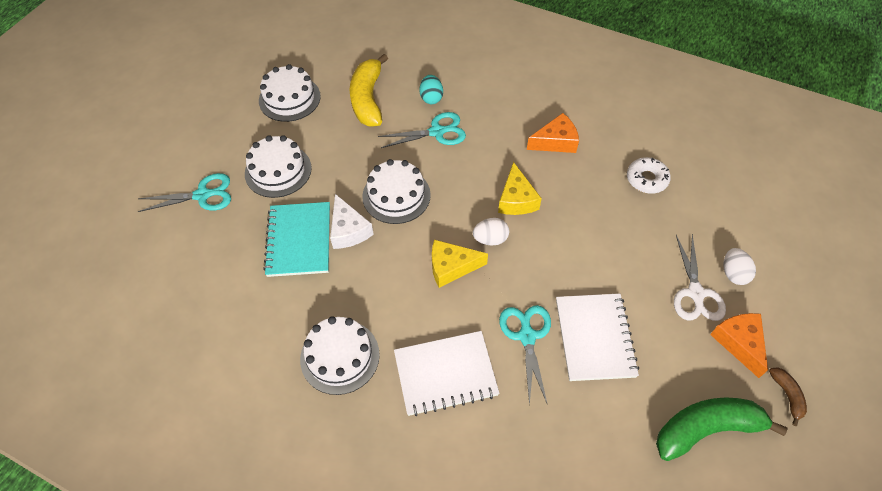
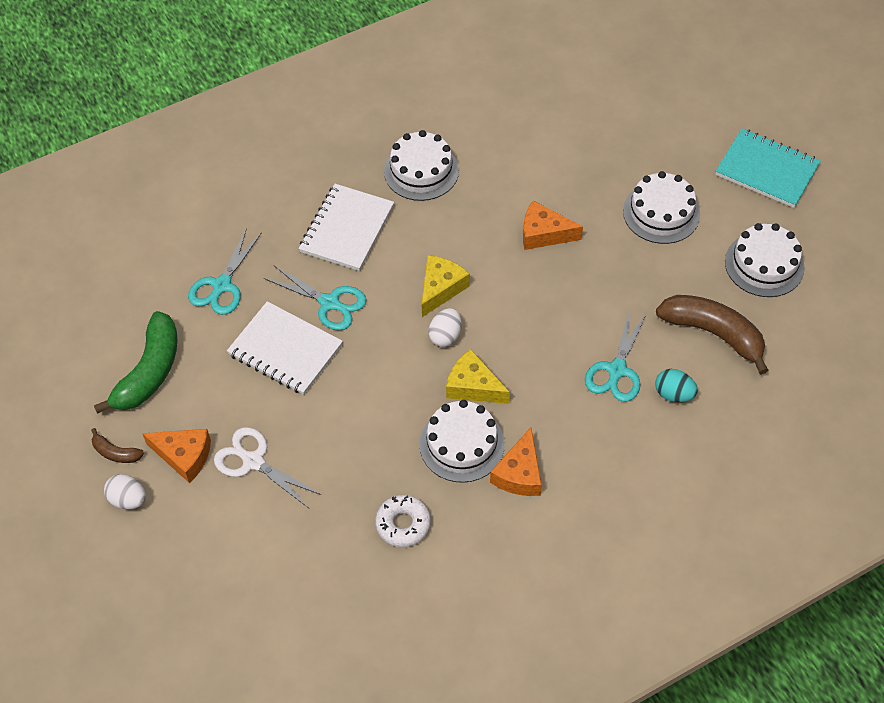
camera: 125 degrees right, 0 degrees up
turquoise scissors [138,173,231,212] -> turquoise scissors moved to [188,228,262,315]
turquoise notebook [263,202,330,277] -> turquoise notebook moved to [715,129,821,208]
white cheese [330,194,374,249] -> orange cheese [523,201,583,250]
yellow banana [350,54,388,127] -> brown banana [656,295,768,374]
white cake [362,159,431,224] -> white cake moved to [419,400,505,483]
white egg [723,248,756,285] -> white egg moved to [104,474,146,509]

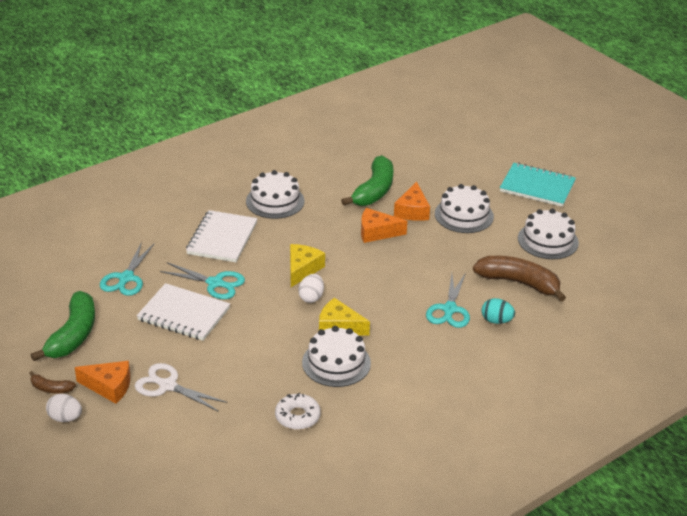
camera: 10 degrees left, 20 degrees down
orange cheese [490,428,542,496] -> orange cheese moved to [394,182,430,221]
none -> green banana [341,155,393,206]

